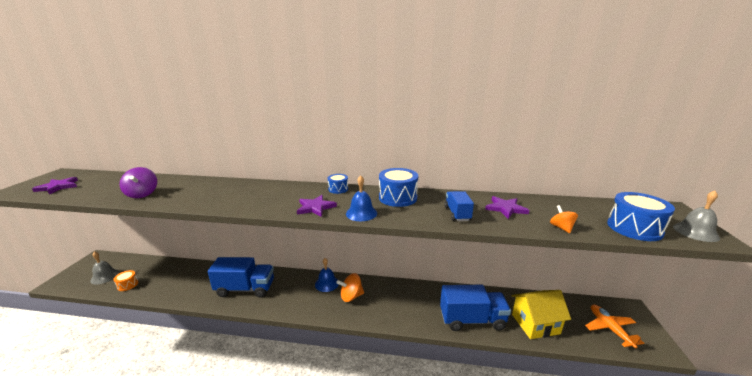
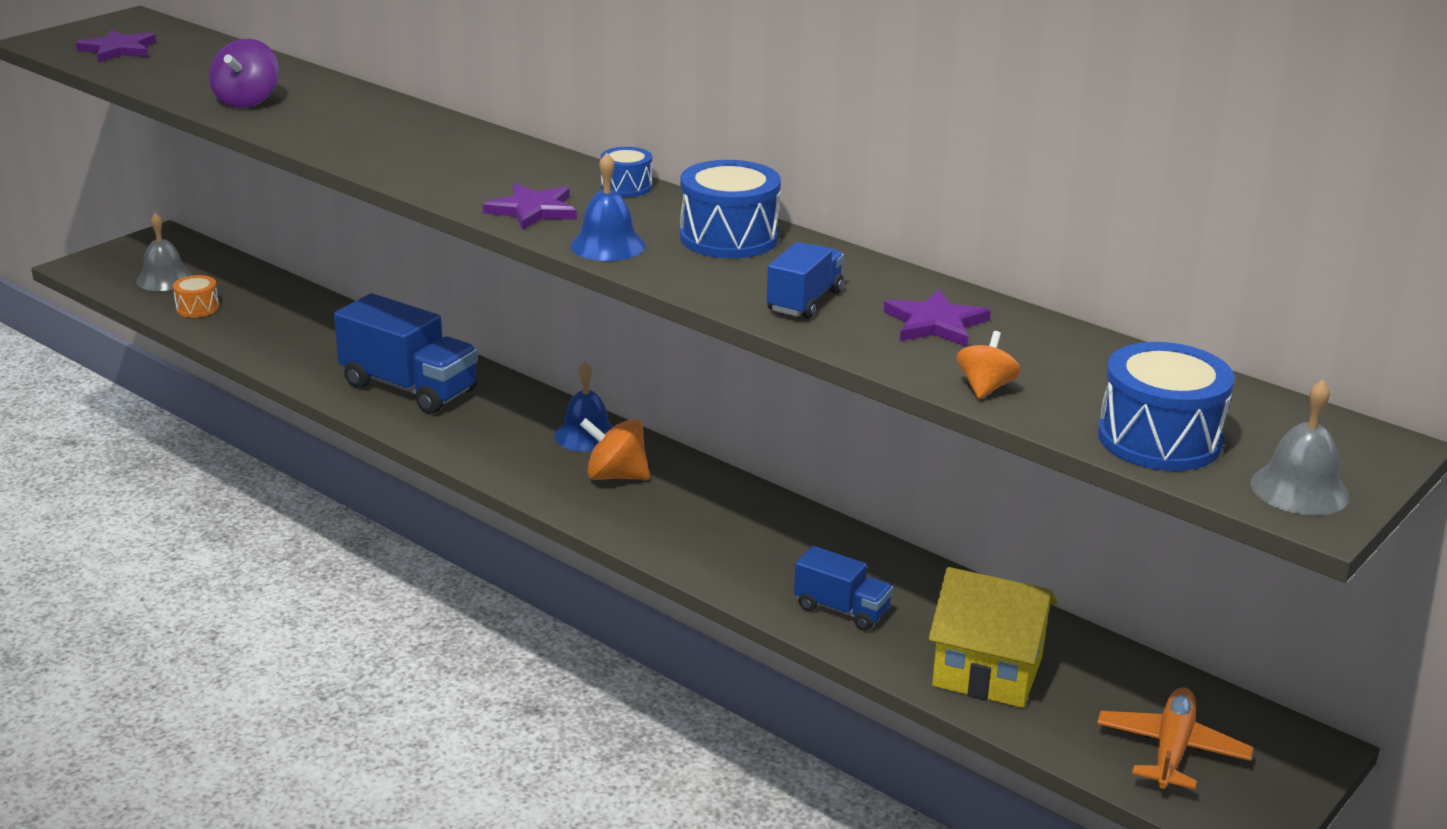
camera: 30 degrees right, 5 degrees up
blue truck [440,285,511,331] -> blue truck [794,546,893,630], size x0.55

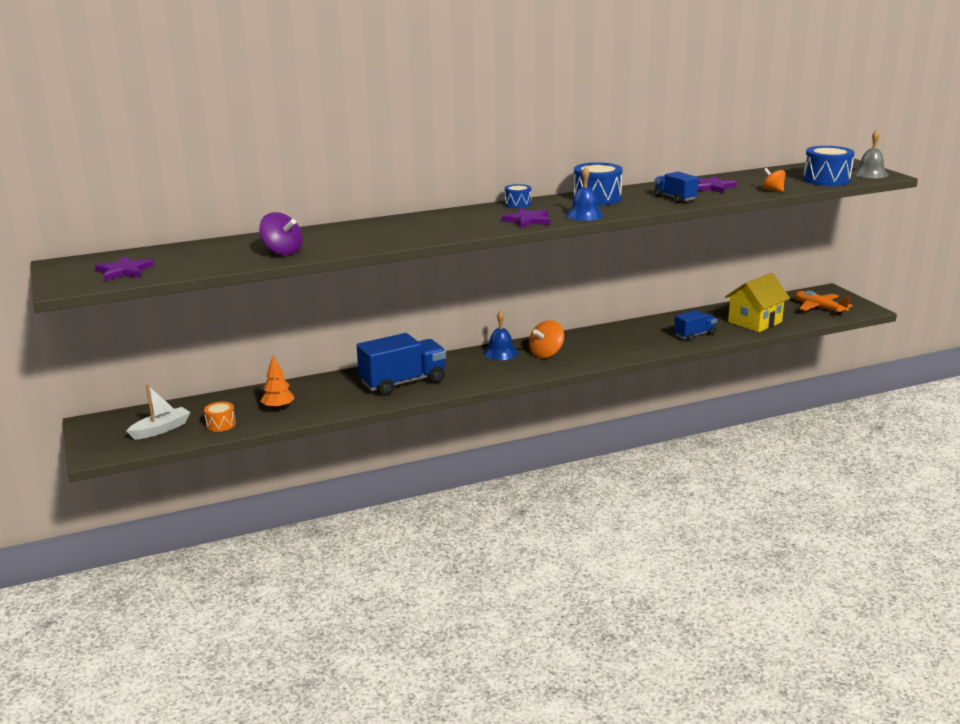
camera: 60 degrees left, 5 degrees down
grey bell [136,212,193,291] -> white boat [127,385,191,440]
none -> orange tree [260,356,295,410]

